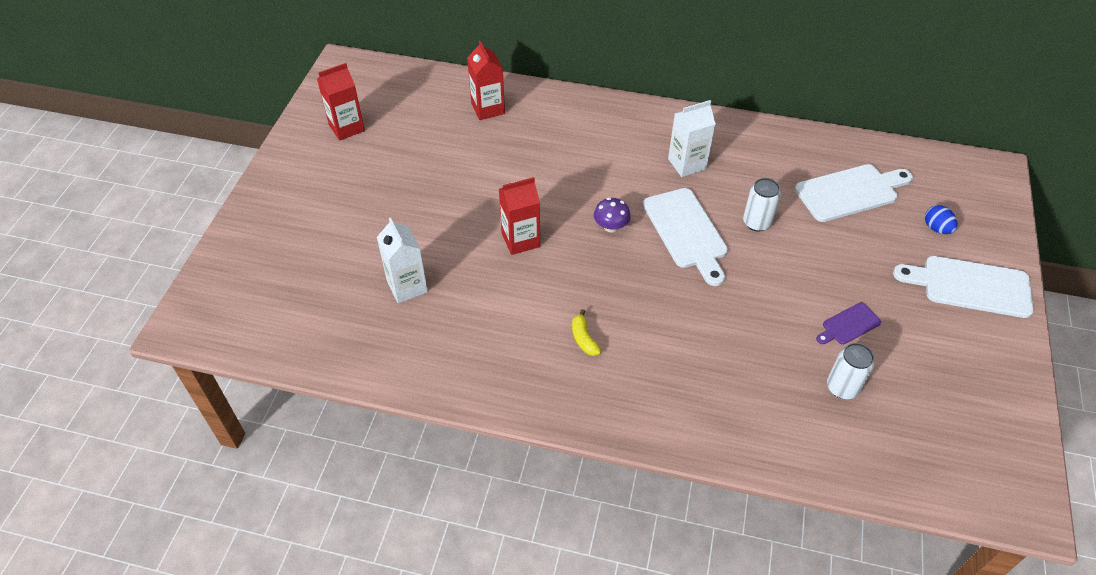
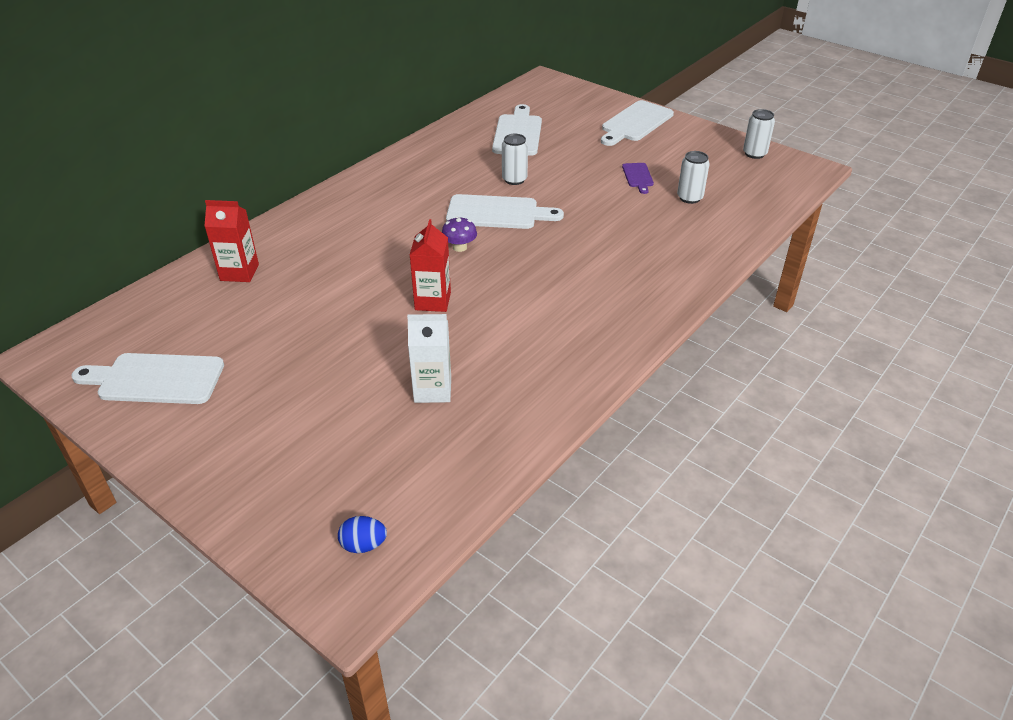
camera: 65 degrees left, 10 degrees down
red carton [317,63,365,141] -> white cutting board [71,353,224,404]
yellow banana [572,309,601,356] -> none
white carton [668,100,716,177] -> none
blue egg [925,205,958,234] -> blue egg moved to [338,516,387,553]
none -> white can [743,109,775,159]

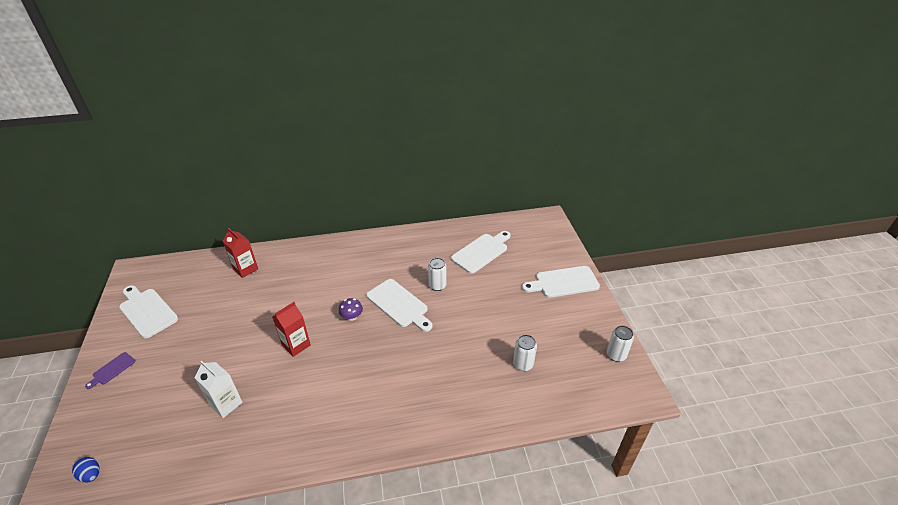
camera: 40 degrees right, 0 degrees up
purple cutting board [622,163,654,194] -> purple cutting board moved to [85,352,135,389]

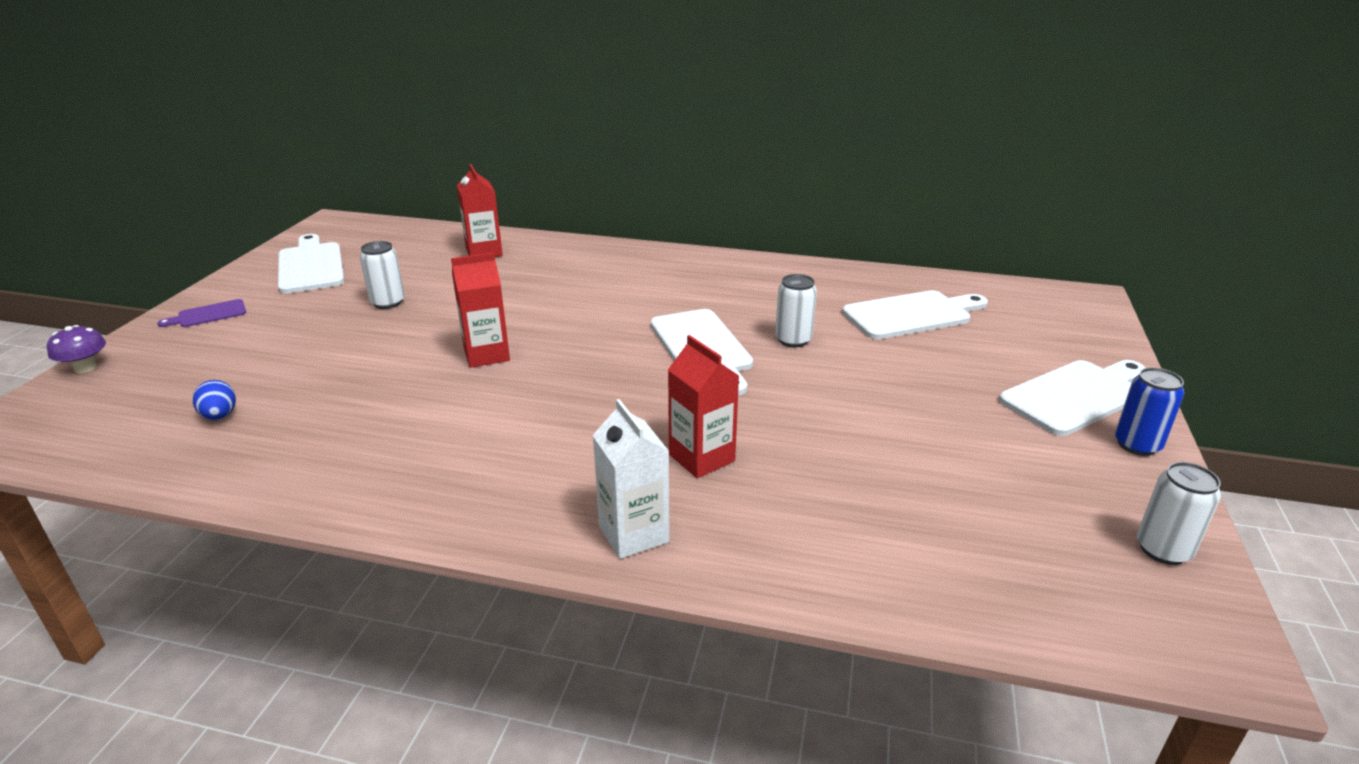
camera: 25 degrees right, 10 degrees down
blue egg [72,457,100,483] -> blue egg moved to [193,380,236,420]
white carton [195,361,243,418] -> white carton moved to [592,399,669,559]
purple mushroom [339,298,363,321] -> purple mushroom moved to [47,325,106,373]
white can [513,335,537,371] -> white can moved to [360,241,405,309]
white cutting board [522,266,600,298] -> white cutting board turned 135 degrees clockwise [999,360,1145,436]
none -> red carton [668,335,739,478]
none -> blue can [1115,367,1184,456]

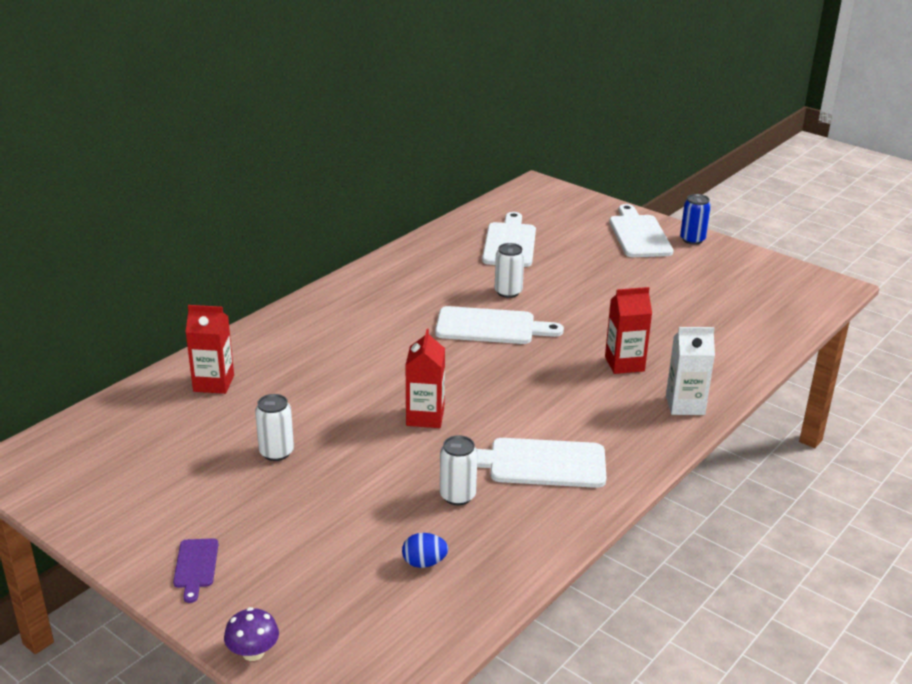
camera: 65 degrees left, 0 degrees up
white cutting board [278,234,344,294] -> white cutting board moved to [477,438,606,488]
white can [1137,462,1221,565] -> white can moved to [440,435,477,505]

